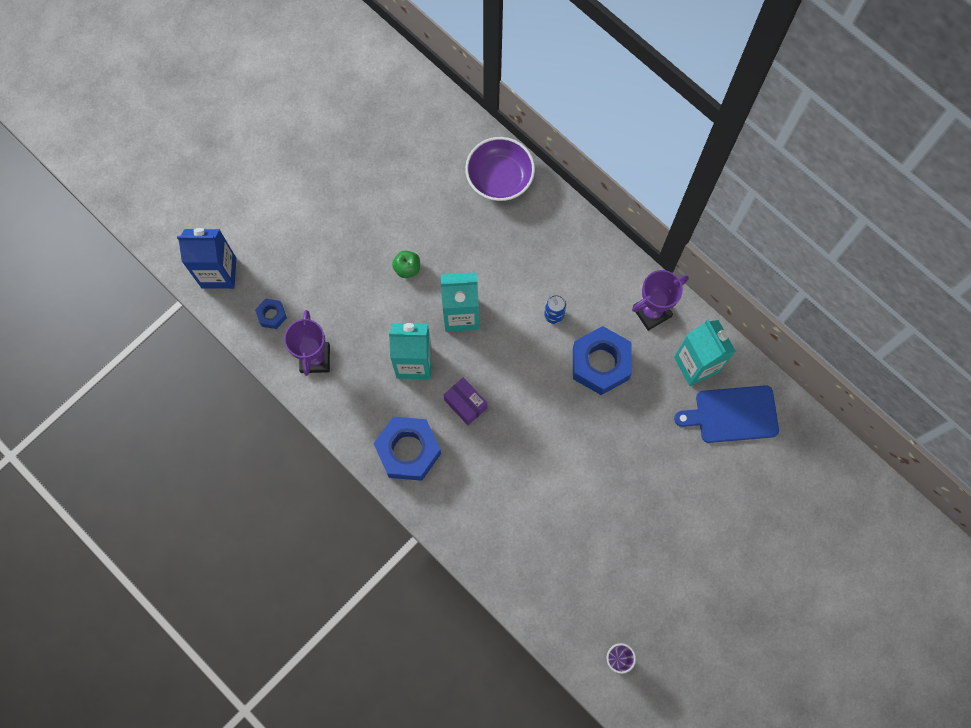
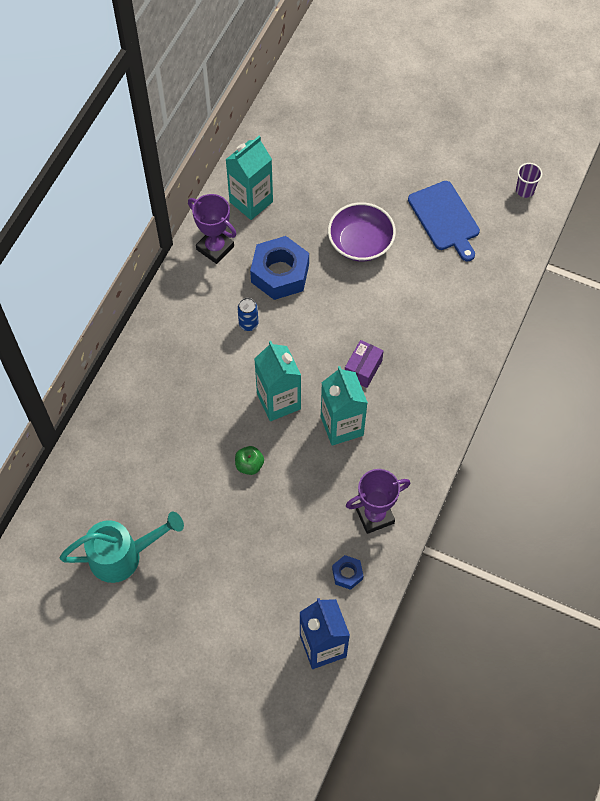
camera: 110 degrees left, 10 degrees down
blue nut [373,417,441,481] -> none
purple bowl [465,137,535,201] -> purple bowl moved to [328,202,396,261]
blue cutting board [674,385,779,443] -> blue cutting board moved to [408,181,480,261]
none -> turquoise watering can [59,512,184,583]

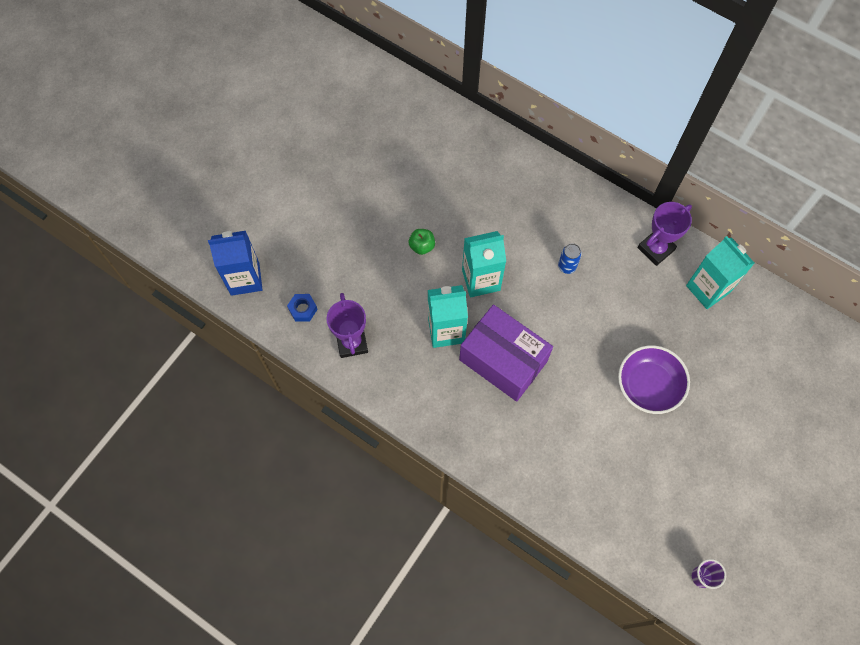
camera: 100 degrees right, 5 degrees up
turquoise watering can [59,512,184,583] -> none
blue nut [250,236,309,300] -> none
purple box [345,340,384,388] -> purple box [459,304,553,401], size x2.10
blue cutting board [408,181,480,261] -> none

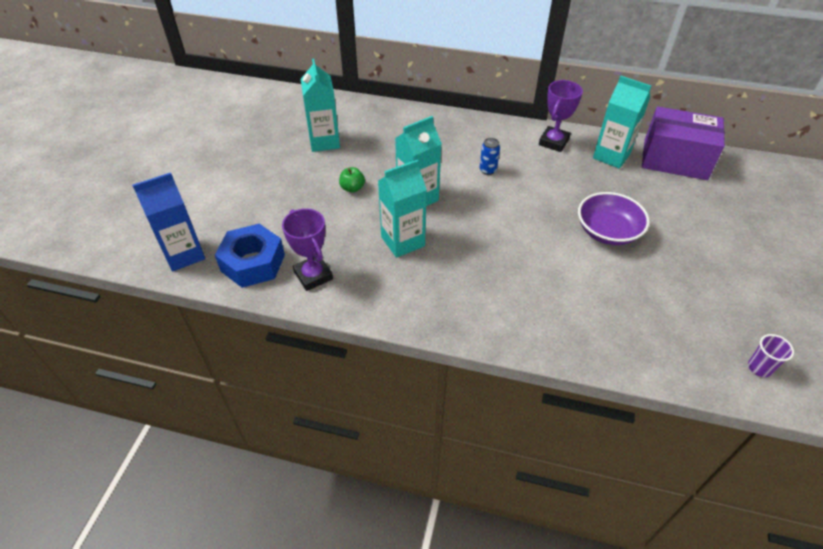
camera: 20 degrees left, 20 degrees down
blue nut [287,294,318,321] -> blue nut [215,224,285,288], size x2.11
purple box [459,304,553,401] -> purple box moved to [642,106,725,180]
none -> turquoise carton [301,59,340,152]

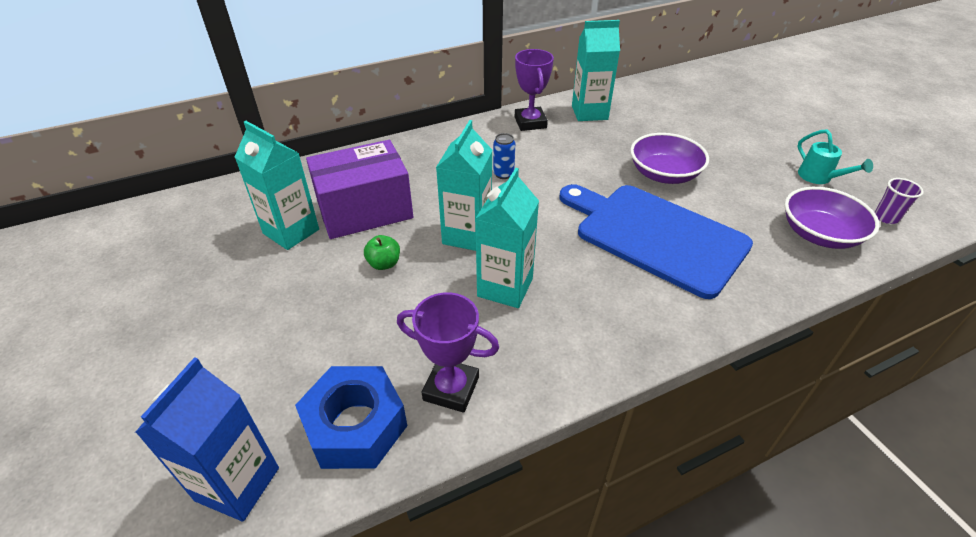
camera: 40 degrees left, 5 degrees down
purple box [642,106,725,180] -> purple box moved to [306,140,413,239]
none -> blue cutting board [560,184,753,299]
none -> purple bowl [784,187,879,249]
none -> turquoise watering can [797,129,873,184]

